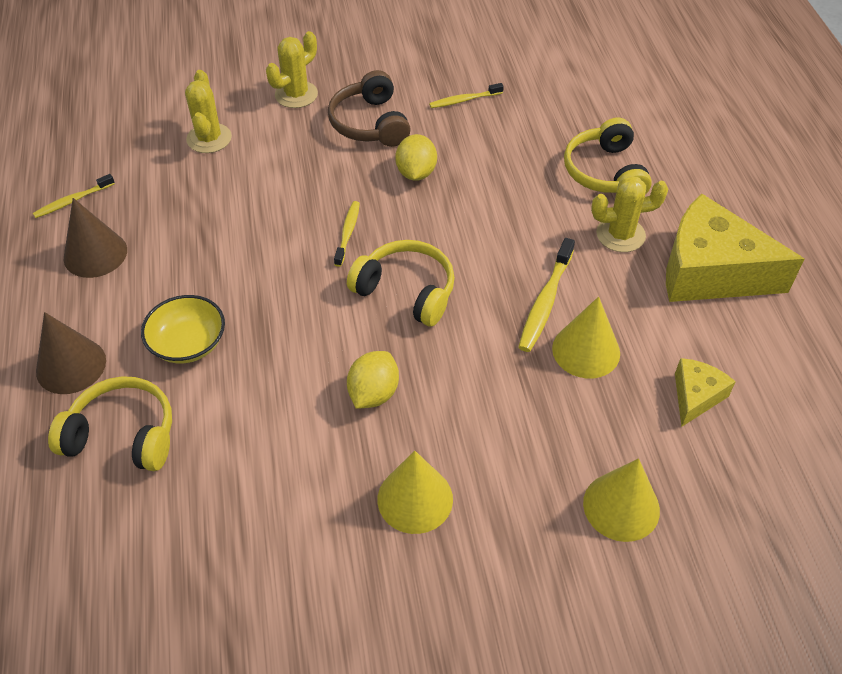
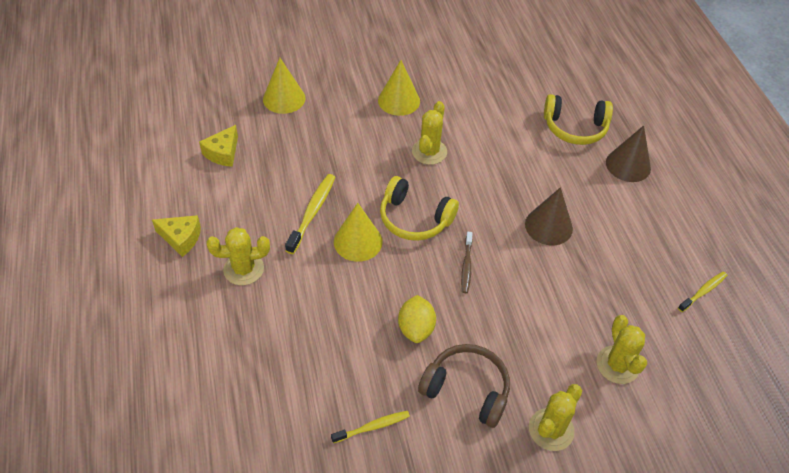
camera: 175 degrees right, 0 degrees up
brown cone [64,198,127,278] -> brown cone moved to [525,187,573,245]
yellow bowl [141,295,225,363] -> none
brown headphones [328,70,411,147] -> brown headphones turned 45 degrees counterclockwise [418,344,510,428]
yellow toothbrush [334,201,360,267] -> brown toothbrush [461,232,473,293]
yellow lemon [347,351,399,409] -> yellow cactus [412,101,447,165]
yellow cone [552,297,620,378] -> yellow cone moved to [334,203,383,262]
yellow headphones [564,118,652,194] -> none
yellow cheese [666,194,804,302] -> yellow cheese [152,215,201,257], size x0.48

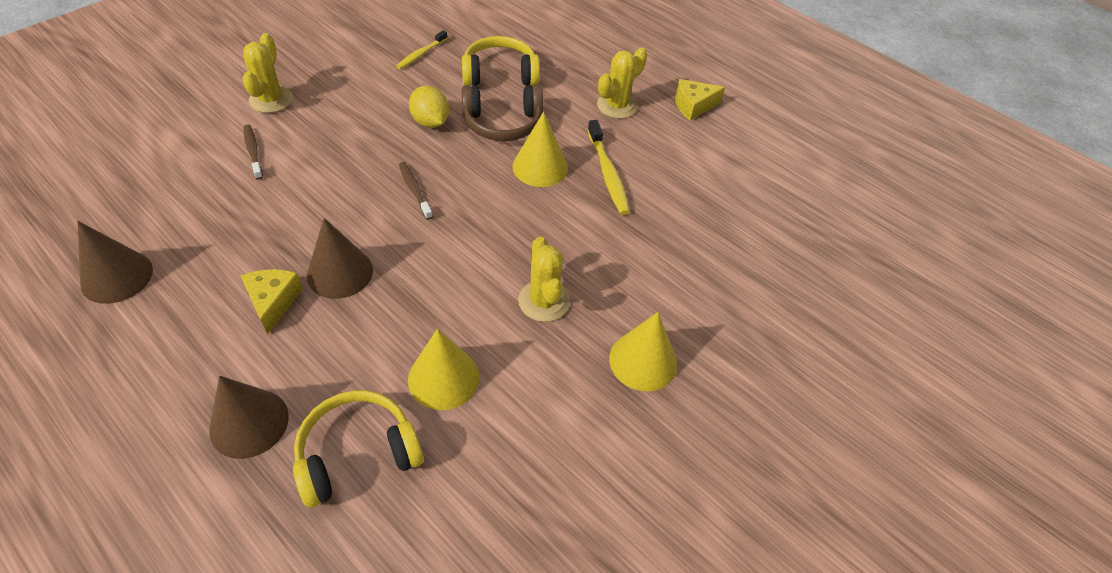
camera: 145 degrees right, 0 degrees up
yellow cheese [199,125,238,167] -> yellow cheese moved to [240,269,303,334]
yellow cone [263,58,305,114] -> yellow cone moved to [408,329,480,410]
yellow headphones [380,176,459,241] -> yellow headphones moved to [462,36,540,86]
brown headphones [418,344,510,428] -> brown headphones moved to [462,85,543,141]
yellow cactus [596,315,647,384] -> none
yellow toothbrush [678,271,727,312] -> brown cone [77,221,153,304]
none -> brown toothbrush [244,125,263,180]

